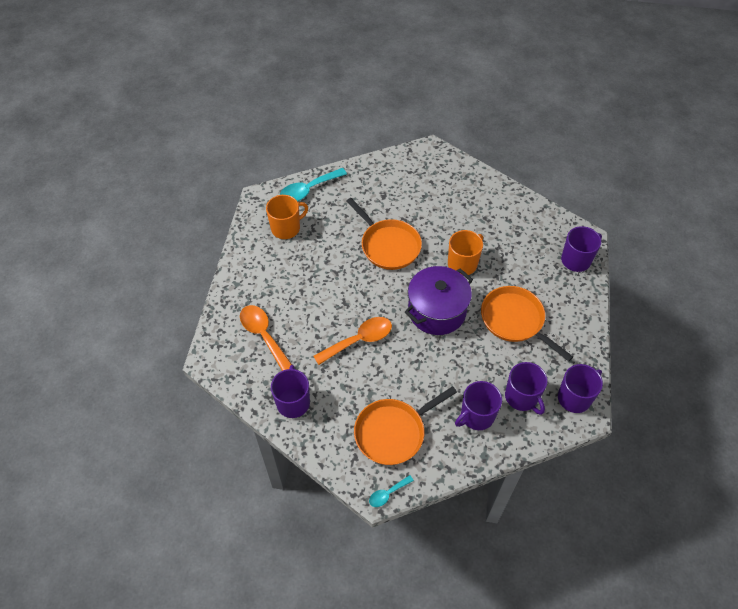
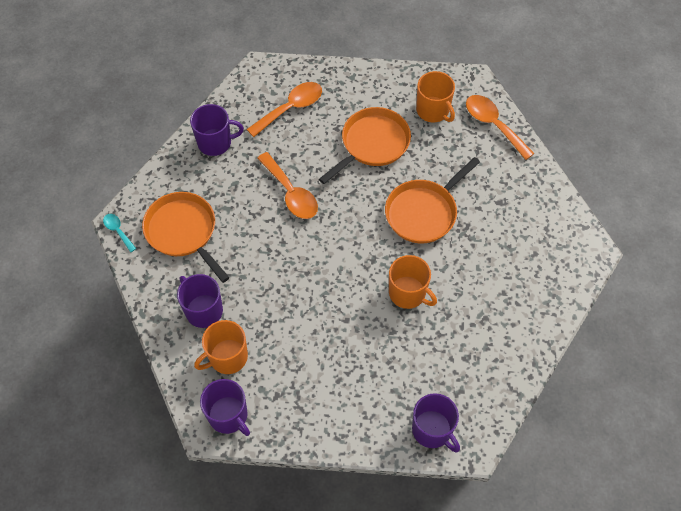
camera: 85 degrees right, 5 degrees up
turquoise spoon [280,168,347,201] -> orange spoon [466,95,535,160]
purple pot [405,266,473,335] -> none
orange pan [481,286,573,362] -> orange pan moved to [319,107,411,184]
purple mug [505,362,548,415] -> orange mug [194,320,248,374]

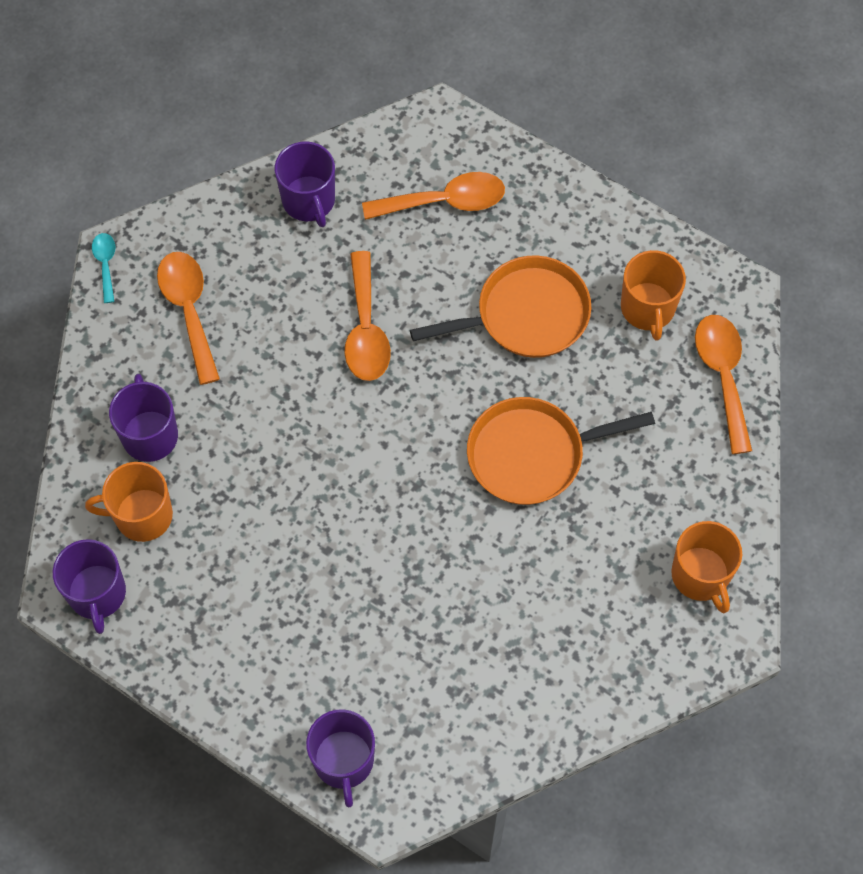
camera: 30 degrees right, 5 degrees up
orange pan [142,192,230,283] -> orange spoon [157,252,220,385]
purple mug [190,104,244,156] -> purple mug turned 45 degrees clockwise [275,141,335,227]
orange mug [389,255,437,309] -> orange mug moved to [671,521,742,613]

